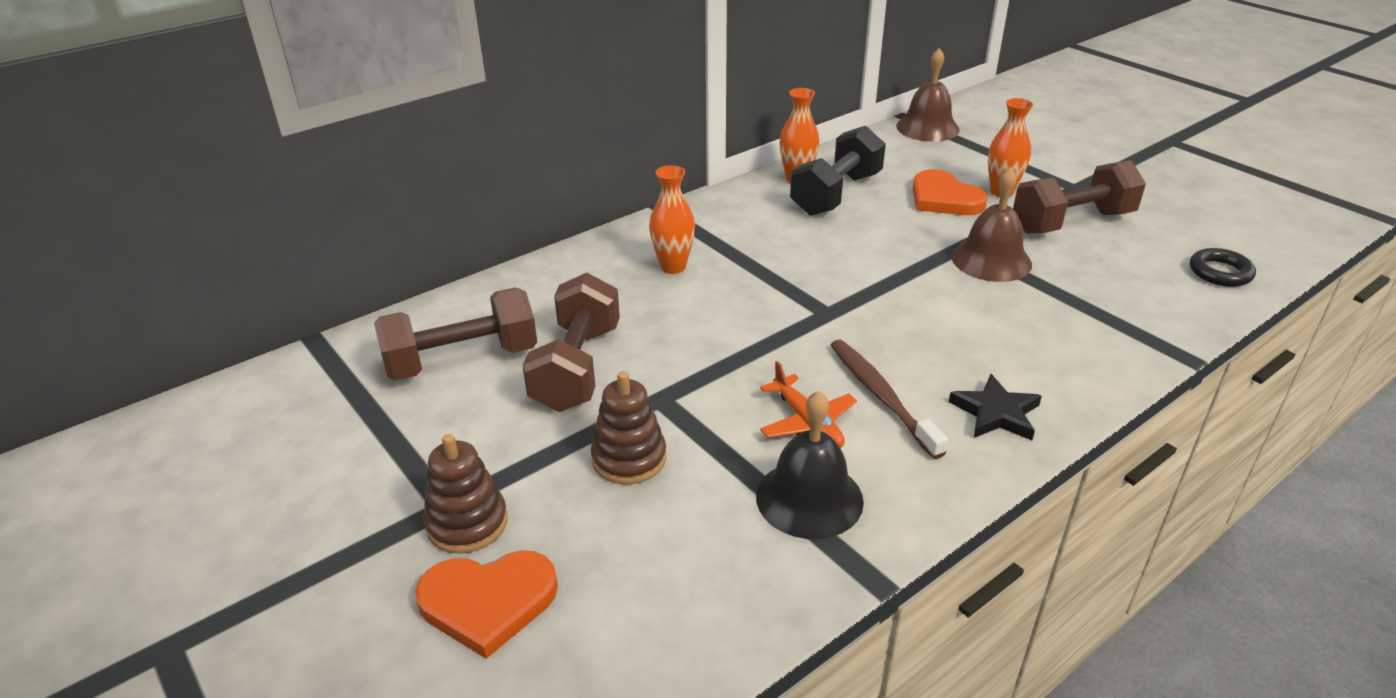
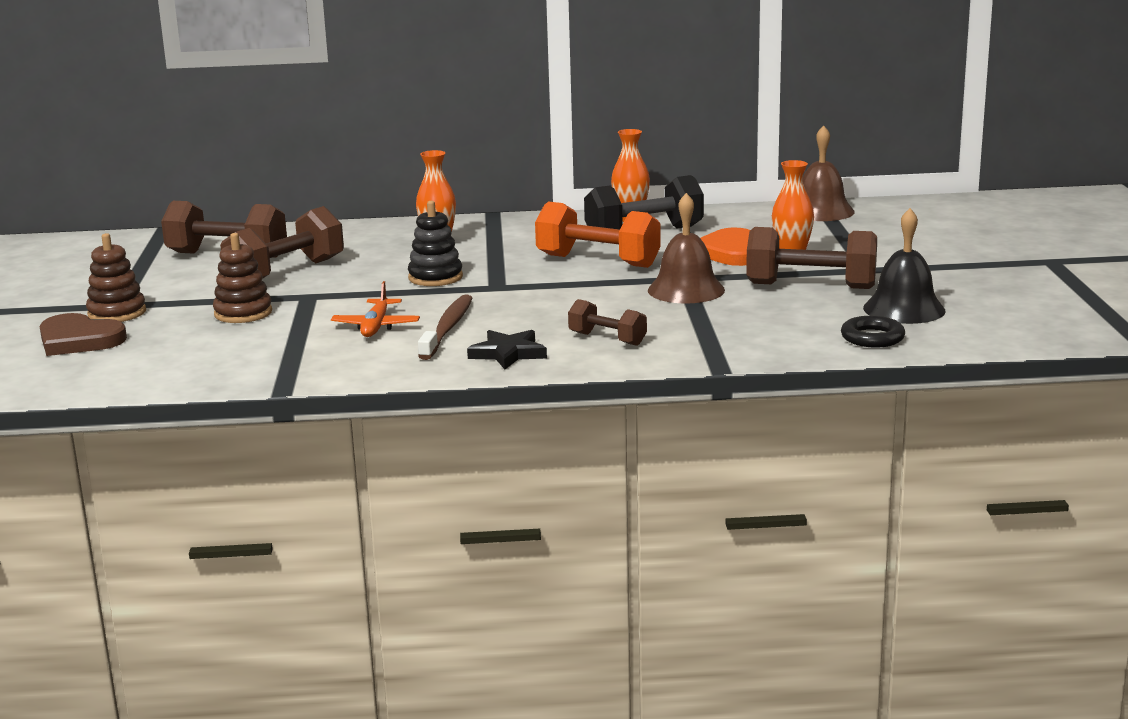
camera: 35 degrees right, 15 degrees down
orange heart [415,550,558,659] -> brown heart [40,313,127,356]
black bell [756,390,864,539] -> black bell moved to [863,208,946,324]
none -> black stacking toy [408,201,463,286]
none -> orange dumbbell [535,201,661,268]
none -> brown dumbbell [568,299,647,346]

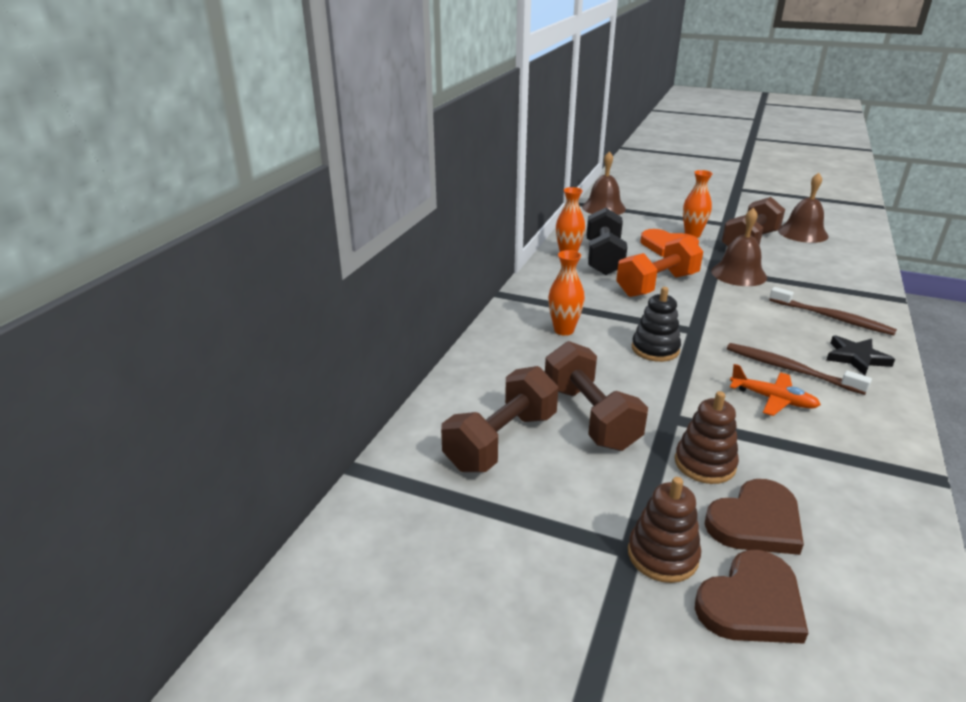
camera: 65 degrees left, 10 degrees up
brown dumbbell [568,299,647,346] -> brown toothbrush [769,287,897,335]
black ring [841,316,905,348] -> none
black bell [863,208,946,324] -> brown bell [778,173,828,243]
none -> brown heart [705,479,804,555]

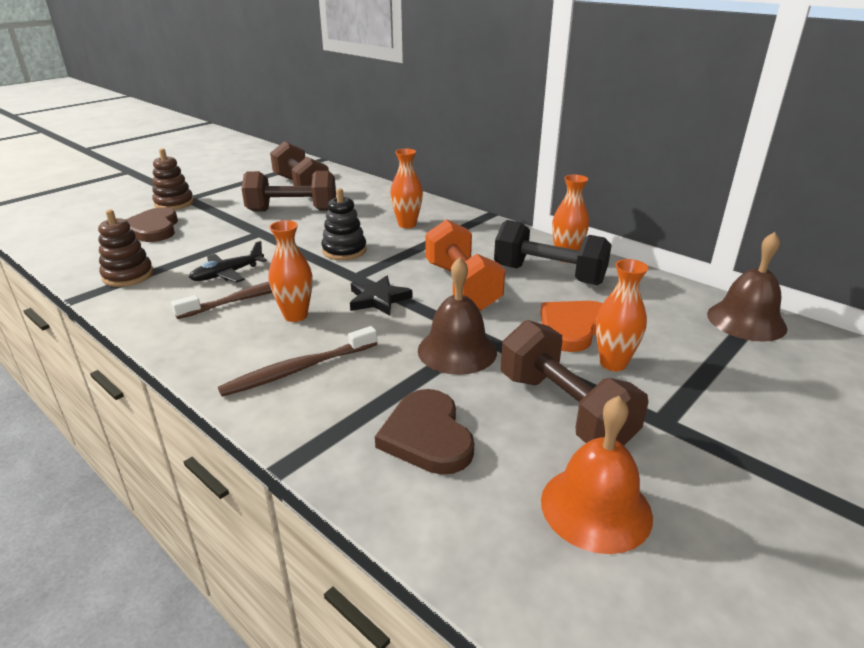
camera: 110 degrees right, 0 degrees up
brown stacking toy [675,391,739,484] -> brown stacking toy moved to [98,210,154,287]
brown heart [695,550,808,644] -> brown heart moved to [375,389,474,475]
orange plane [730,364,821,416] -> black plane [189,241,267,283]
brown bell [778,173,828,243] -> orange bell [541,396,653,554]
black star [827,335,895,375] -> black star moved to [350,275,412,315]
none -> orange vase [269,220,312,322]

